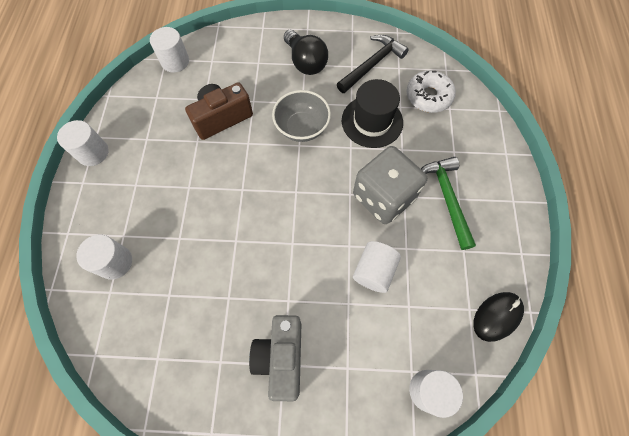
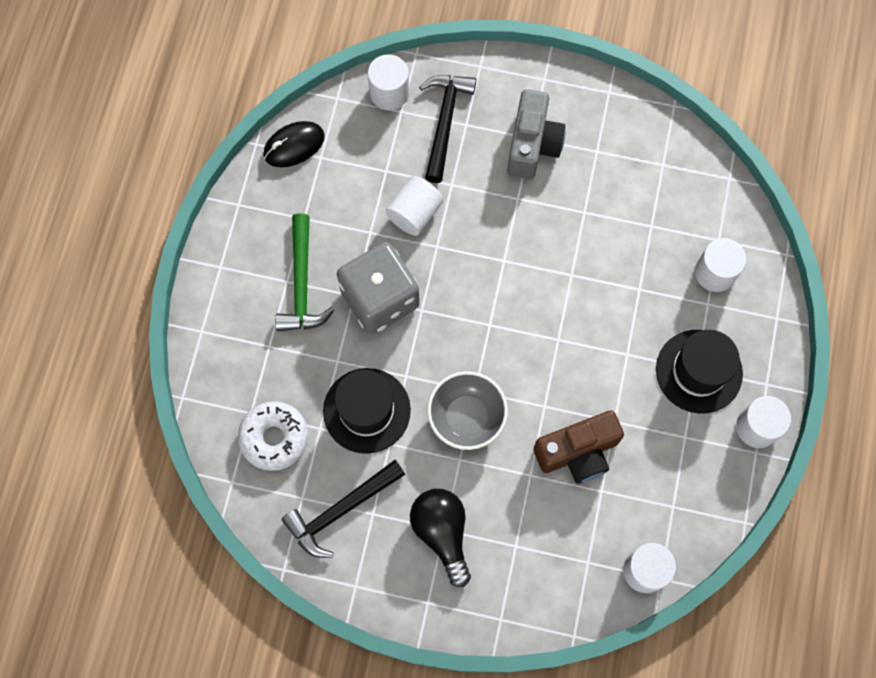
camera: 170 degrees left, 5 degrees up
none -> black hammer [419,75,476,183]
none -> black hat [656,330,743,414]

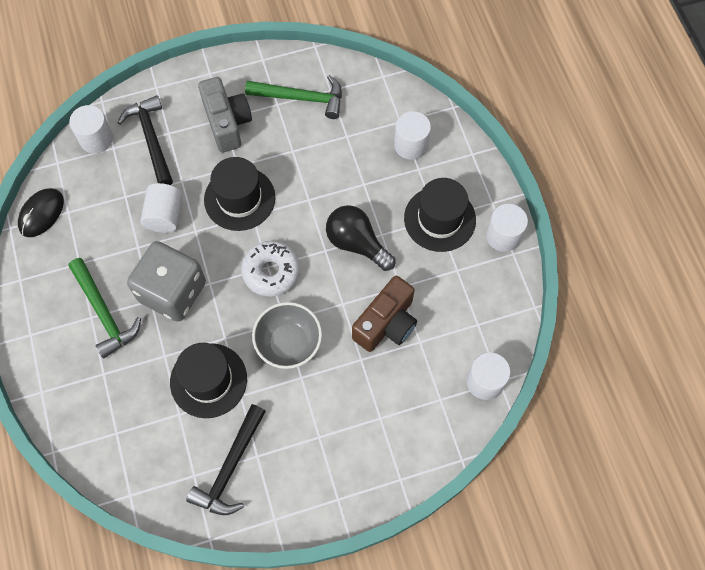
camera: 30 degrees left, 5 degrees down
white donut [238,401,308,471] -> white donut moved to [241,241,300,297]
black light bulb [410,489,471,587] -> black light bulb moved to [326,205,396,271]
none -> black hat [204,157,275,231]
none -> green hammer [245,75,342,119]

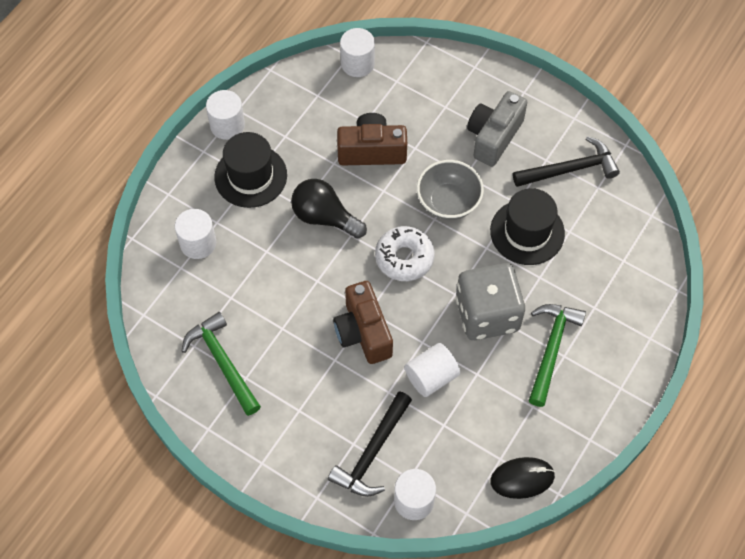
camera: 130 degrees left, 5 degrees down
grey camera [198,77,252,152] -> grey camera moved to [467,91,527,167]
black hat [204,157,275,231] -> brown camera [333,281,393,364]
black light bulb [326,205,396,271] -> black light bulb turned 120 degrees clockwise [291,179,367,239]

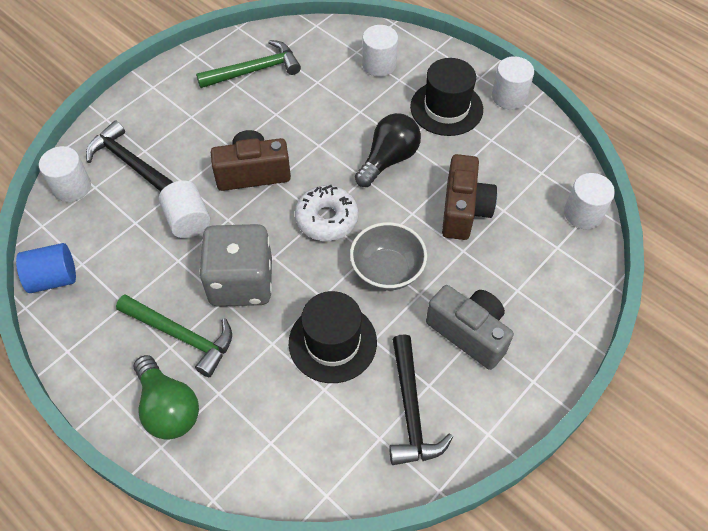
camera: 100 degrees right, 5 degrees down
black mouse [490,457,555,499] -> blue cylinder [16,243,76,293]
none -> green light bulb [134,355,199,440]

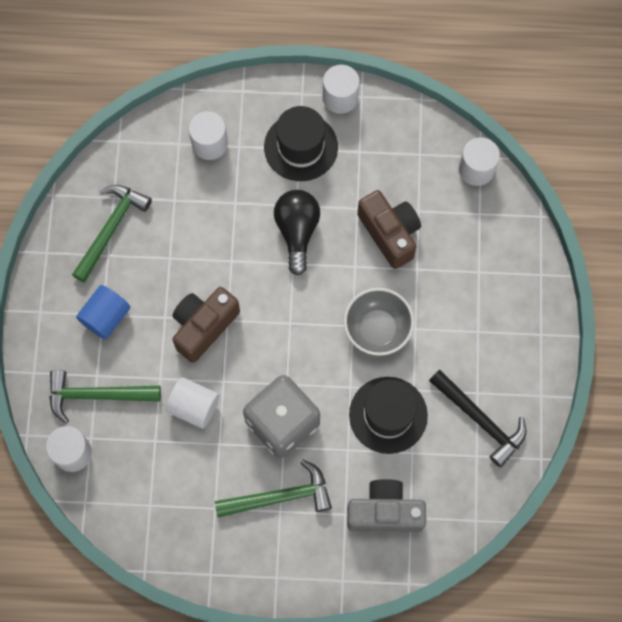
camera: 40 degrees left, 15 degrees up
blue cylinder [16,243,76,293] -> blue cylinder moved to [76,285,130,339]
black hammer [86,120,173,191] -> green hammer [49,370,161,424]
green light bulb [134,355,199,440] -> none
white donut [295,185,358,241] -> none
grey camera [426,285,514,370] -> grey camera moved to [347,479,426,532]

